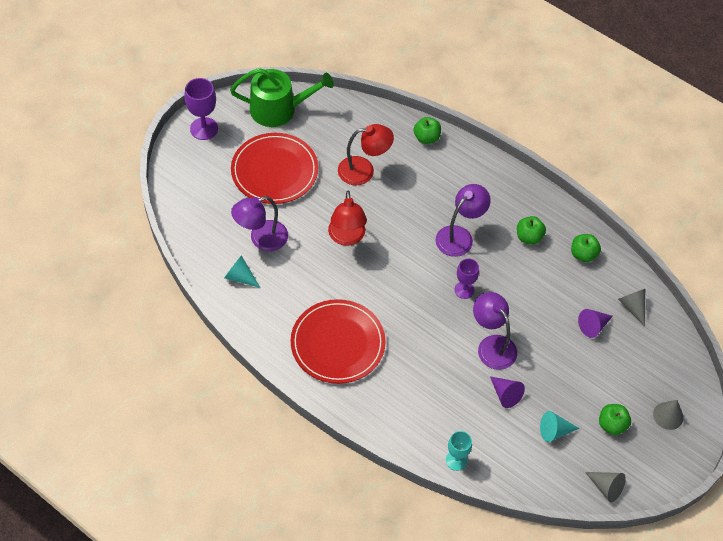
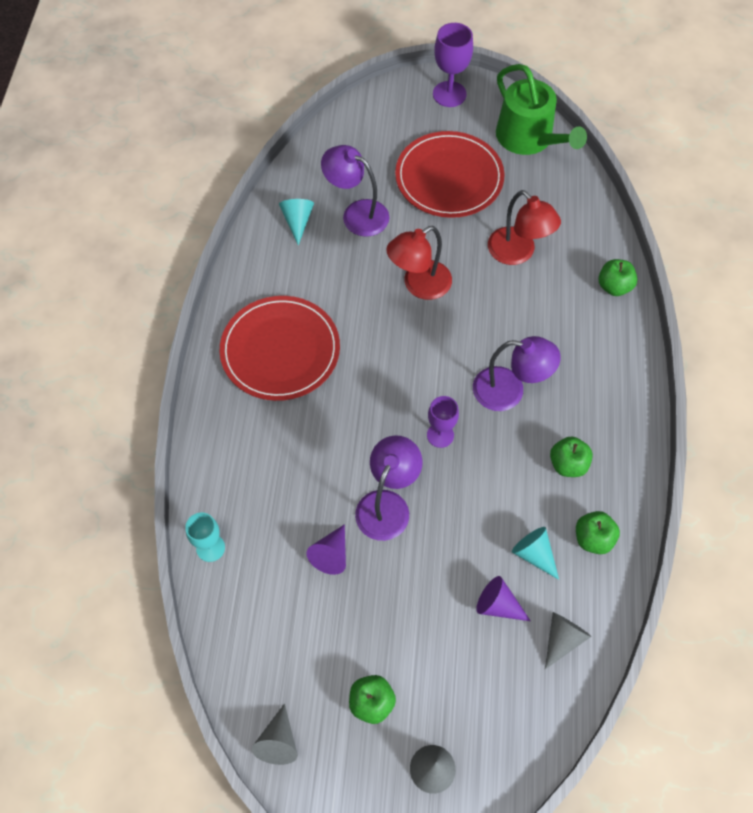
camera: 60 degrees right, 5 degrees up
turquoise cone [540,411,580,442] -> turquoise cone moved to [512,527,559,580]

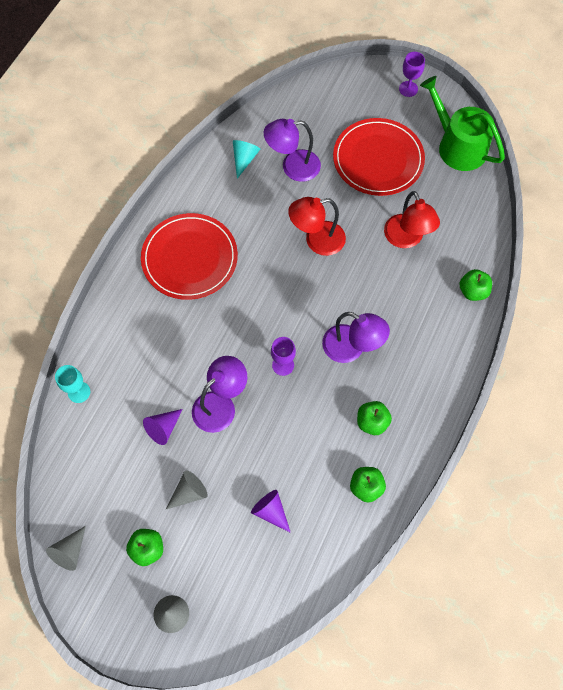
camera: 20 degrees right, 5 degrees up
purple lamp [321,145,390,237] -> purple lamp turned 60 degrees counterclockwise [264,119,321,182]
purple goblet [433,23,473,107] -> purple goblet [399,52,425,97], size x0.67
green watering can [496,64,587,155] -> green watering can turned 150 degrees clockwise [420,76,505,171]
turquoise cone [512,527,559,580] -> none
grey cone [545,612,591,669] -> grey cone moved to [166,470,208,509]

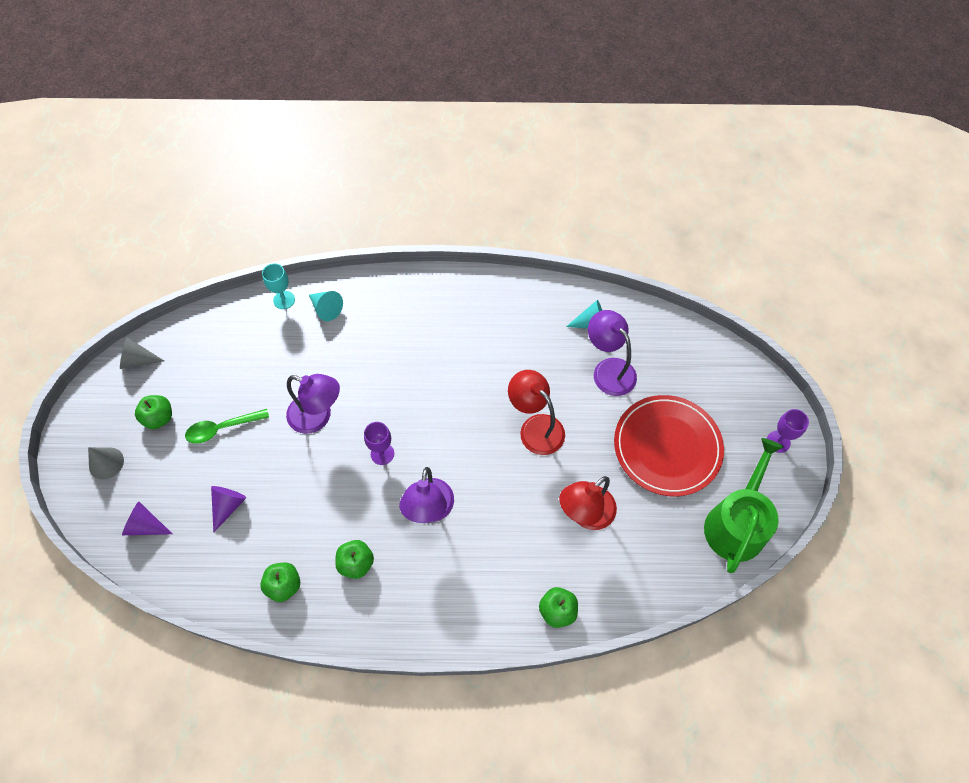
camera: 65 degrees right, 5 degrees down
red plate [141,213,238,300] -> none
purple cone [143,409,183,445] -> purple cone moved to [122,501,172,535]
grey cone [166,470,208,509] -> green spoon [185,409,269,444]
none -> turquoise cone [309,291,343,321]

